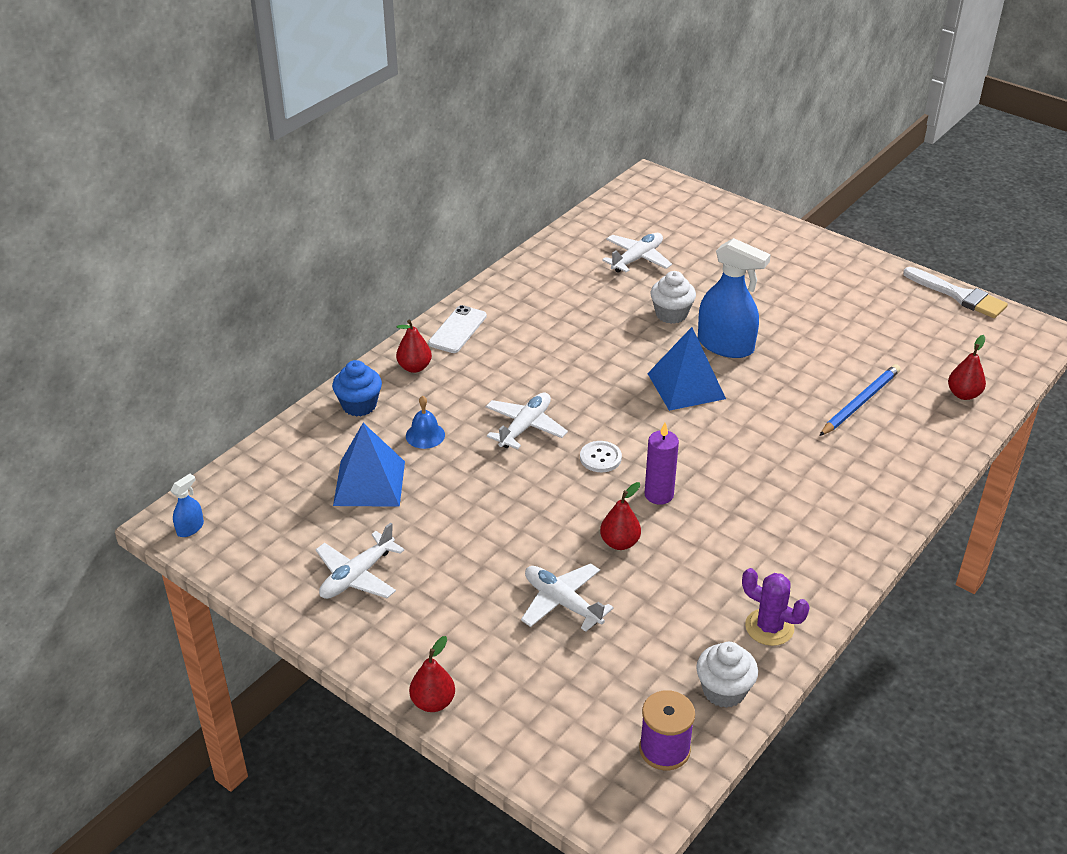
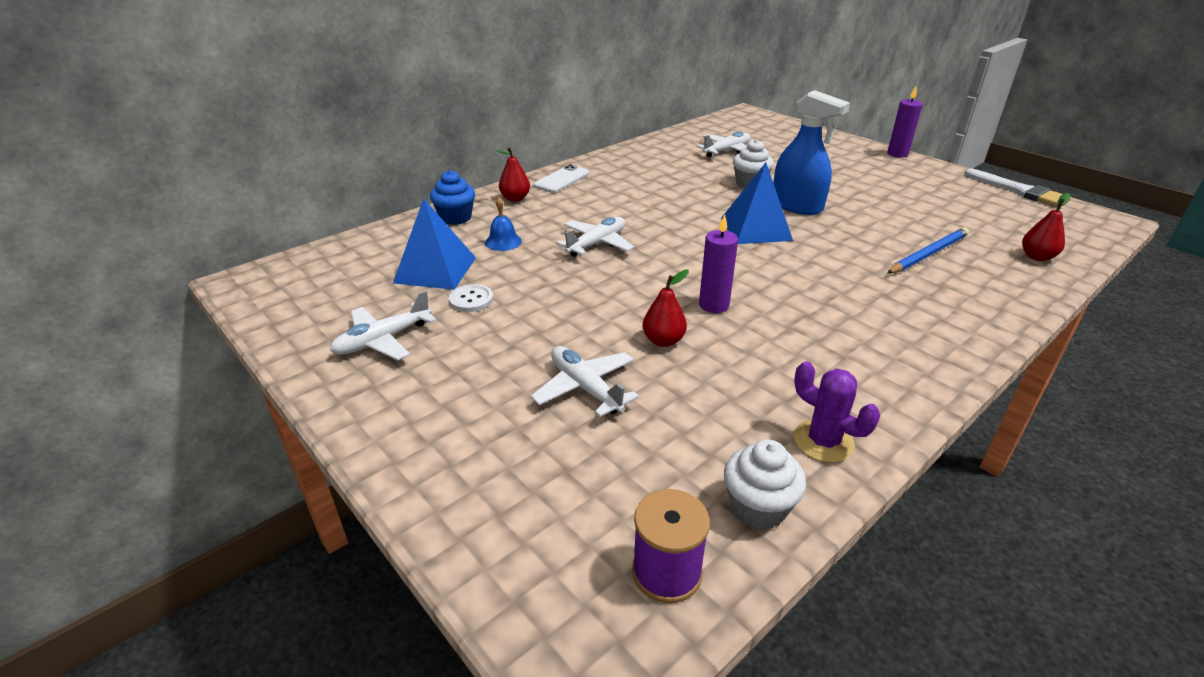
camera: 10 degrees right, 5 degrees down
blue spray bottle [171,474,204,537] -> none
red pear [409,636,455,712] -> none
white button [580,441,622,472] -> white button moved to [449,284,494,312]
none -> purple candle [887,86,923,157]

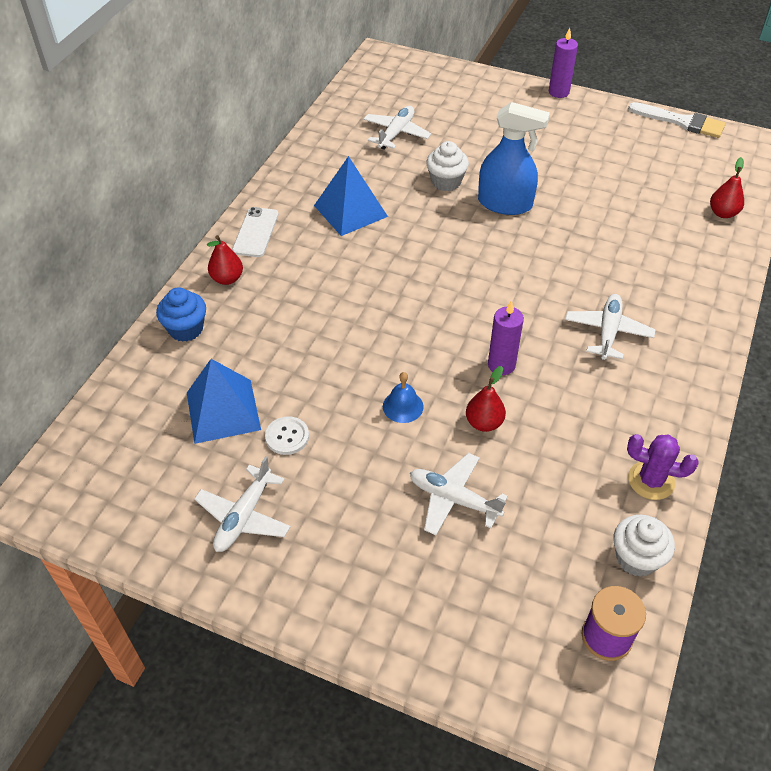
camera: 25 degrees left, 15 degrees up
blue bell [485,197,522,251] -> blue bell moved to [383,372,424,423]
white plane [556,217,634,257] -> white plane moved to [565,294,655,360]
blue pyramid [721,163,793,244] -> blue pyramid moved to [314,156,388,236]
blue pencil [887,227,969,274] -> none

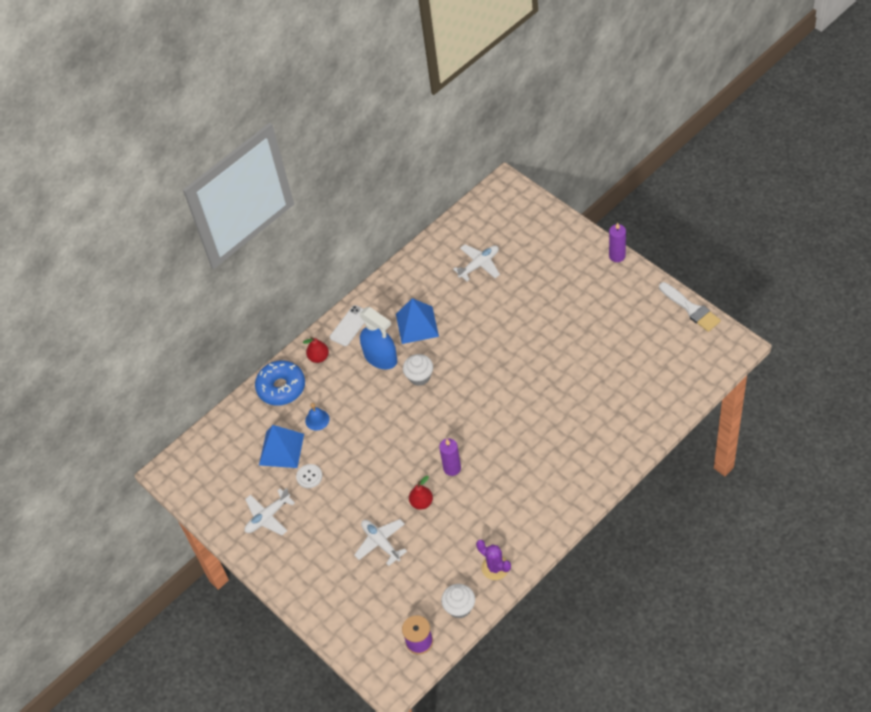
camera: 30 degrees right, 5 degrees up
blue cupcake [156,287,206,342] -> blue donut [255,360,305,406]
blue bell [383,372,424,423] -> blue bell moved to [305,403,329,431]
white cupcake [426,141,469,191] -> white cupcake moved to [403,354,433,386]
blue spray bottle [478,102,550,215] -> blue spray bottle moved to [359,307,397,369]
white plane [565,294,655,360] -> none
red pear [710,157,744,218] -> none

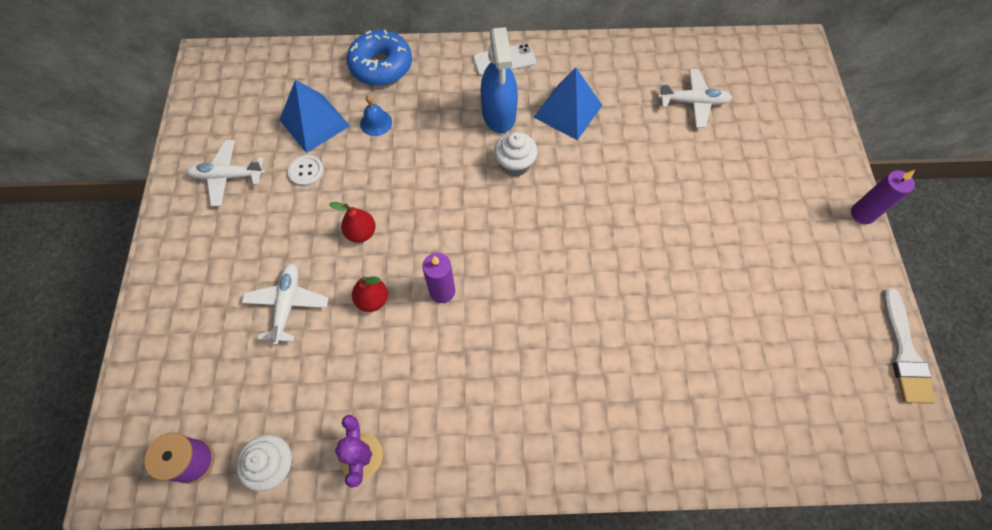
camera: 35 degrees right, 10 degrees up
red pear [303,336,329,363] -> red pear moved to [329,202,376,243]

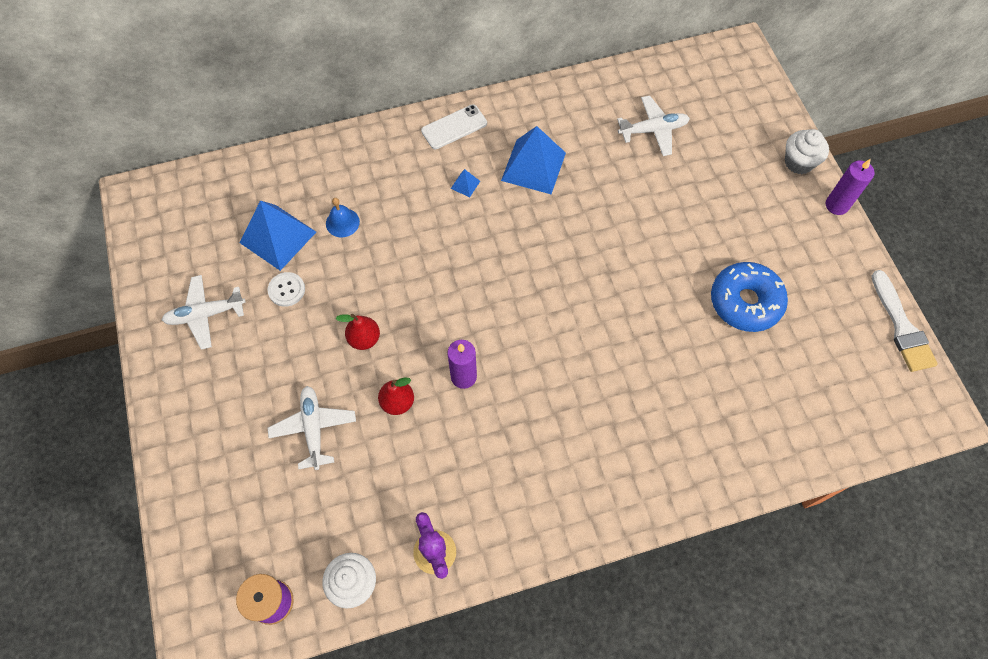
camera: 15 degrees left, 0 degrees up
blue donut [347,30,412,86] -> blue donut moved to [711,262,788,332]
blue spray bottle [481,27,518,133] -> blue pyramid [451,169,480,197]
white cupcake [494,132,538,177] -> white cupcake moved to [785,129,829,174]

